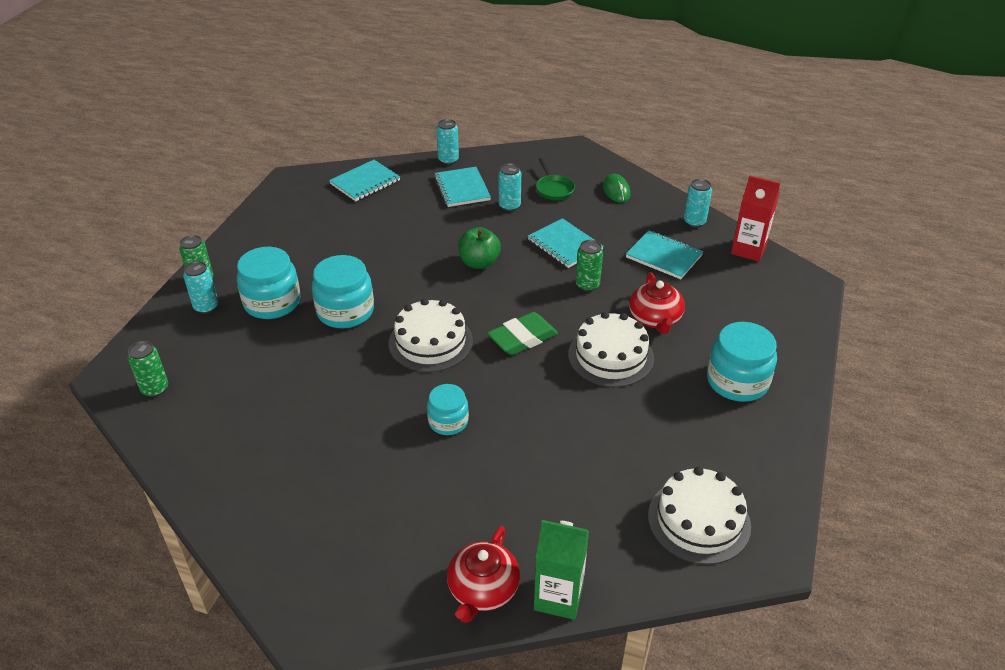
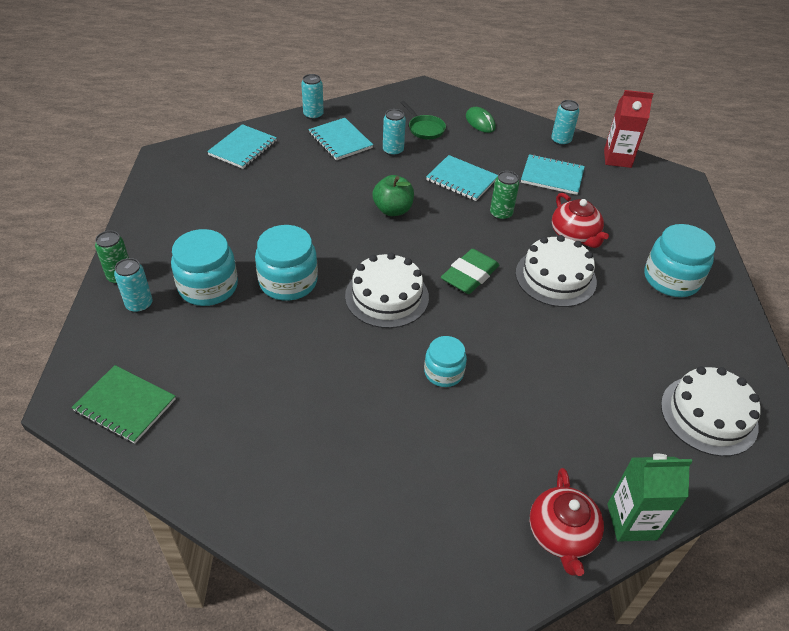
camera: 20 degrees left, 5 degrees up
green can [128,341,168,397] -> green notebook [71,365,176,444]

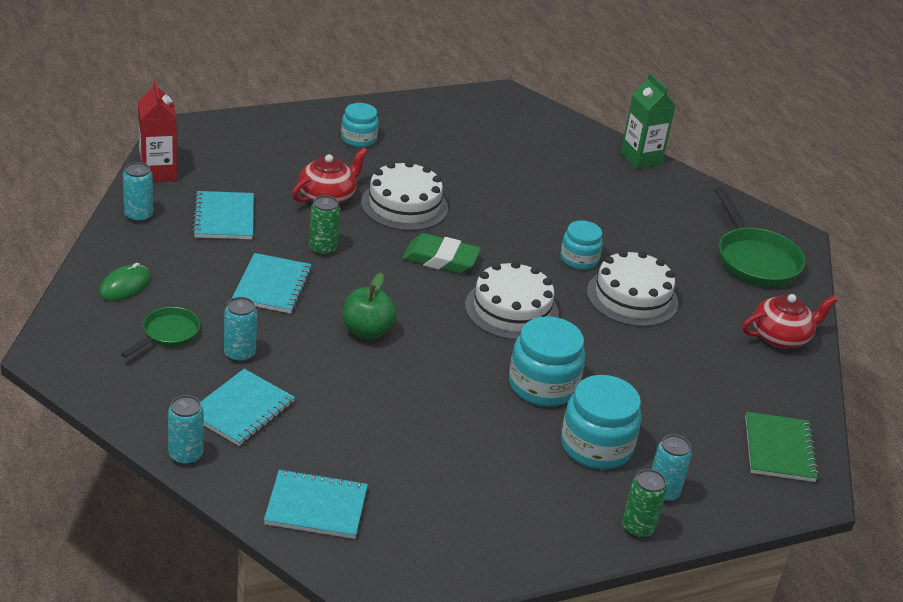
camera: 115 degrees left, 10 degrees down
red teapot [530,468,604,576] -> red teapot moved to [742,294,837,349]
turquoise jar [644,224,716,297] -> turquoise jar [341,103,379,147], size x0.62
white cake [661,366,761,456] -> white cake moved to [587,250,678,327]
none -> green pan [714,187,805,287]

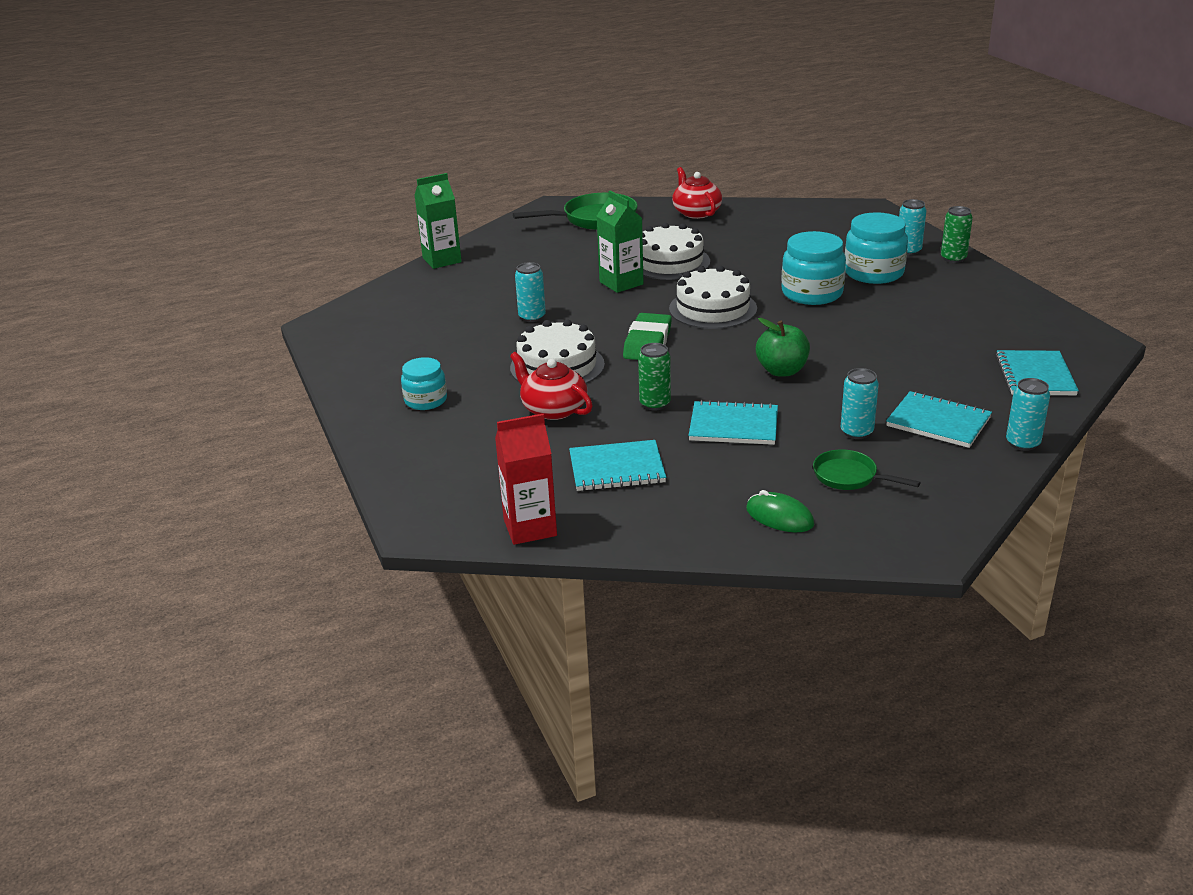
camera: 85 degrees left, 5 degrees down
turquoise can [123,162,153,222] -> turquoise can moved to [515,262,546,322]
turquoise jar [560,221,603,270] -> green carton [597,191,644,293]
green notebook [745,412,819,482] -> none

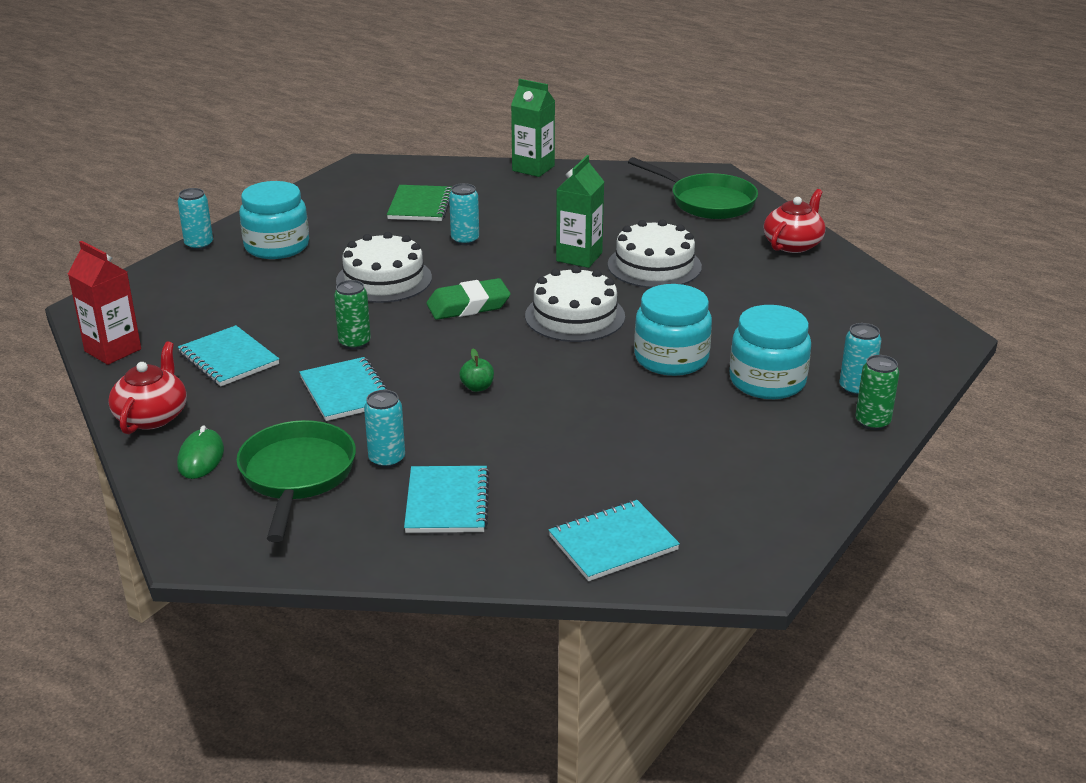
camera: 55 degrees right, 0 degrees up
turquoise jar [401,357,447,410] -> turquoise jar [239,181,309,259], size x1.62
red teapot [510,352,593,420] -> red teapot moved to [108,342,187,434]
green apple [756,318,810,377] -> green apple [459,349,494,392], size x0.57
green pan [813,449,921,490] -> green pan [236,420,356,542], size x1.76
turquoise can [1006,378,1050,451] -> turquoise can moved to [178,188,213,250]
none -> green notebook [387,185,452,221]

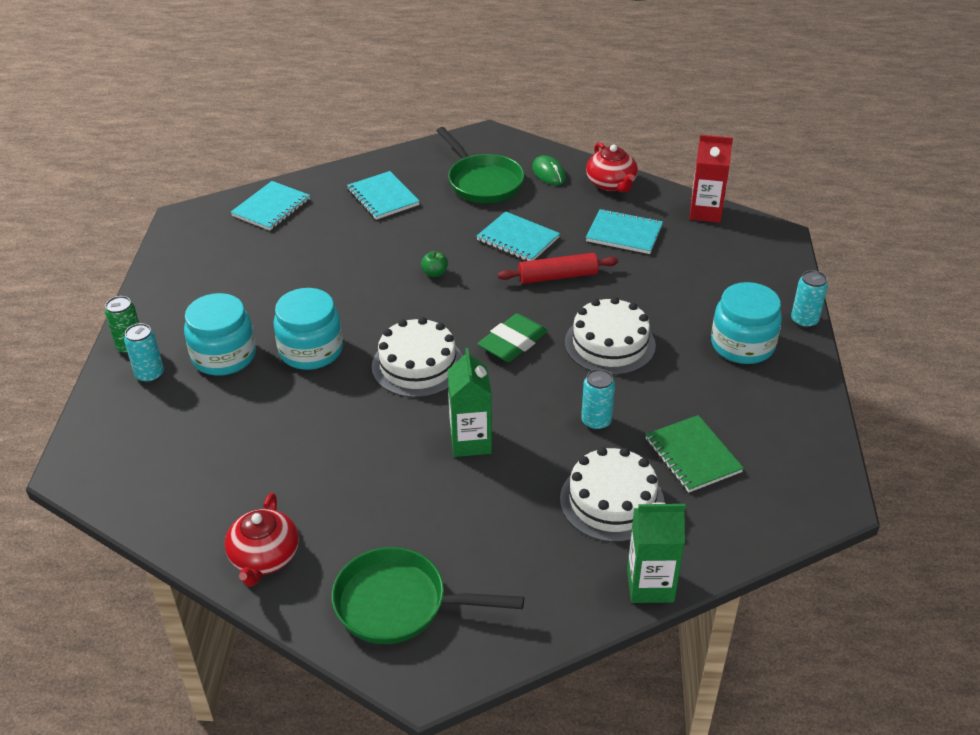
camera: 150 degrees right, 10 degrees up
green can [334,280,371,350] -> red rolling pin [498,253,618,284]
turquoise can [364,390,405,468] -> none
white cake [608,220,702,288] -> white cake moved to [560,447,665,542]

